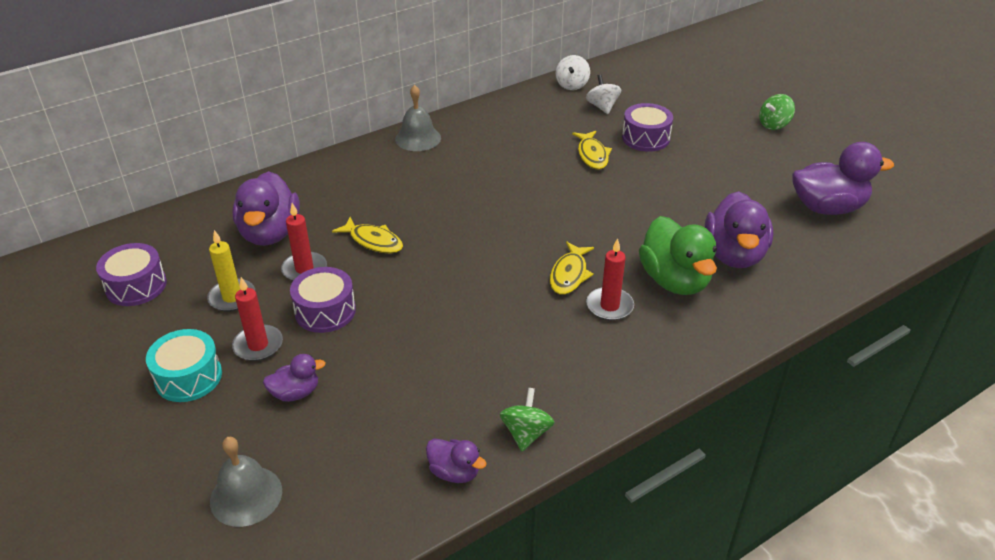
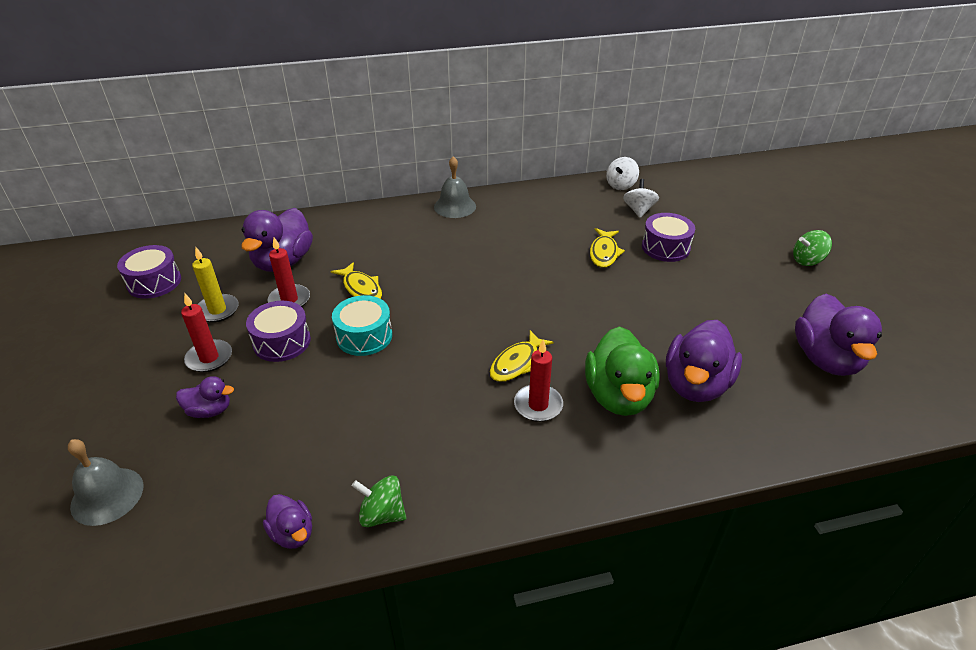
camera: 20 degrees right, 0 degrees up
turquoise drum [146,329,222,402] -> turquoise drum moved to [332,295,392,356]
green spinning top [500,388,555,452] -> green spinning top turned 105 degrees counterclockwise [352,476,406,527]
purple duck [792,142,894,215] -> purple duck turned 75 degrees clockwise [795,294,882,376]

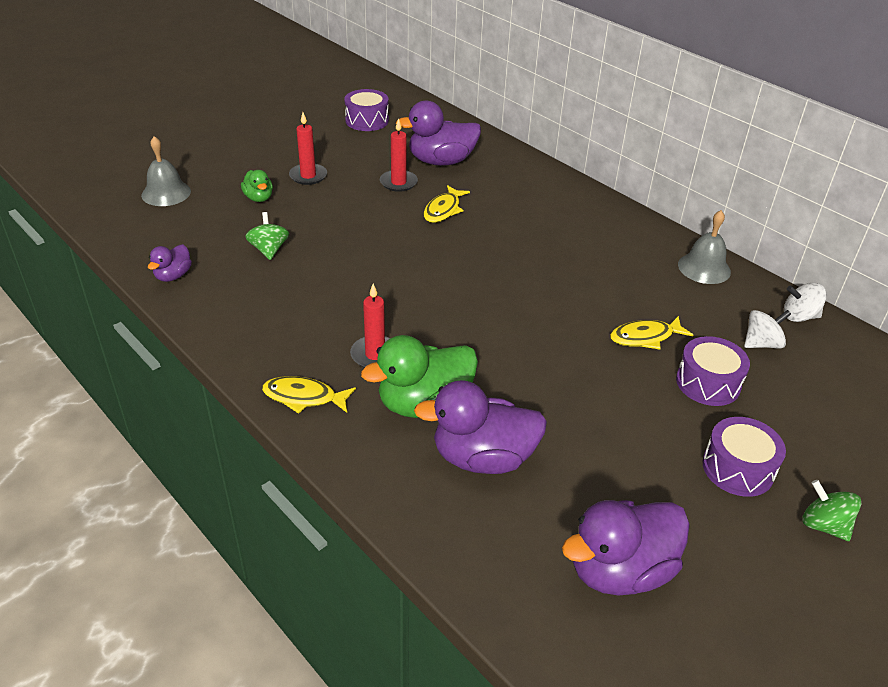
camera: 60 degrees right, 0 degrees up
purple duck [176,376,234,418] -> green duck [241,170,273,202]
yellow candle [192,247,239,323] -> none
purple drum [246,301,311,362] -> purple drum moved to [703,417,786,497]
turquoise drum [332,295,392,356] -> none
green spinning top [352,476,406,527] -> green spinning top moved to [245,212,289,260]
grey bell [434,156,476,218] -> grey bell moved to [678,210,731,284]
yellow fish [490,330,554,382] -> yellow fish moved to [262,376,356,414]

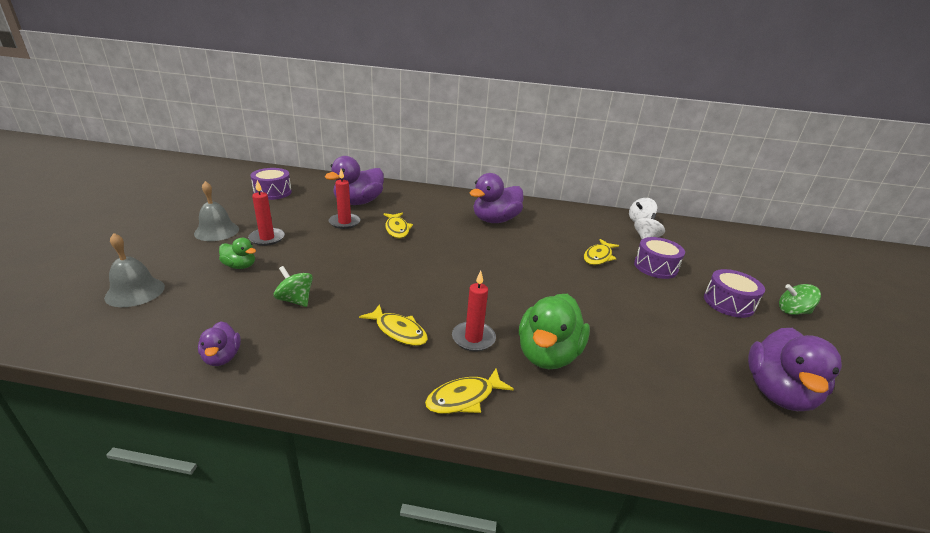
camera: 40 degrees left, 10 degrees down
purple duck [414,380,547,474] -> purple duck moved to [469,173,523,223]
grey bell [678,210,731,284] -> grey bell moved to [194,181,239,241]
none -> yellow fish [359,304,428,346]

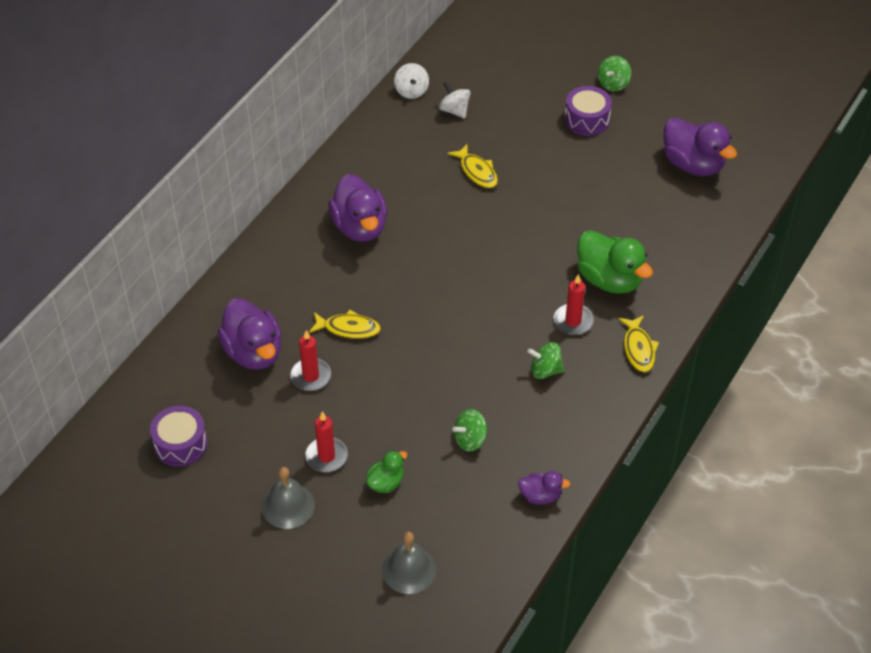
camera: 65 degrees left, 20 degrees up
yellow fish [359,304,428,346] -> green spinning top [527,342,564,379]
purple drum [634,237,685,279] -> none

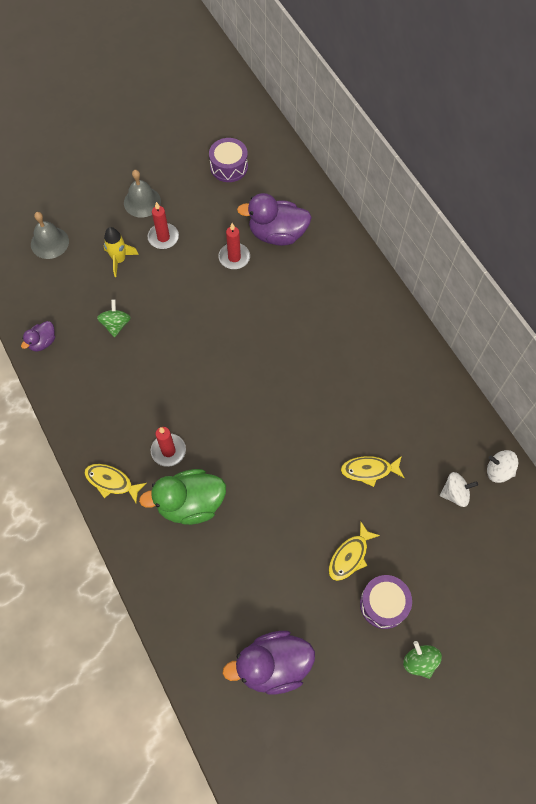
camera: 120 degrees right, 15 degrees up
yellow fish [309,310,381,339] -> yellow fish moved to [329,521,380,581]
purple duck [329,174,387,242] -> none
green duck [366,451,407,493] -> yellow rocket [103,227,139,277]
green spinning top [527,342,564,379] -> none

